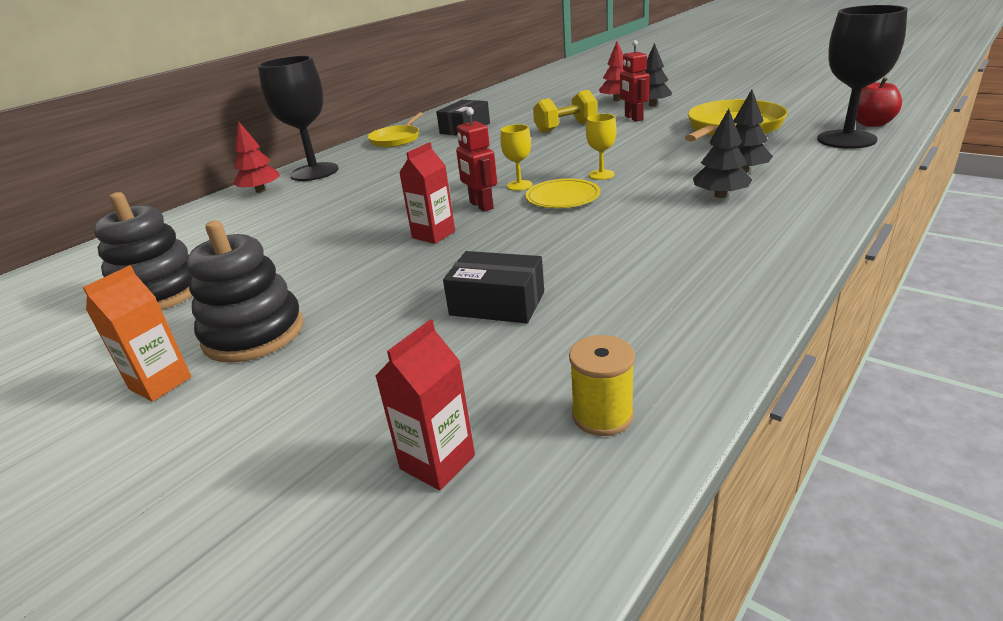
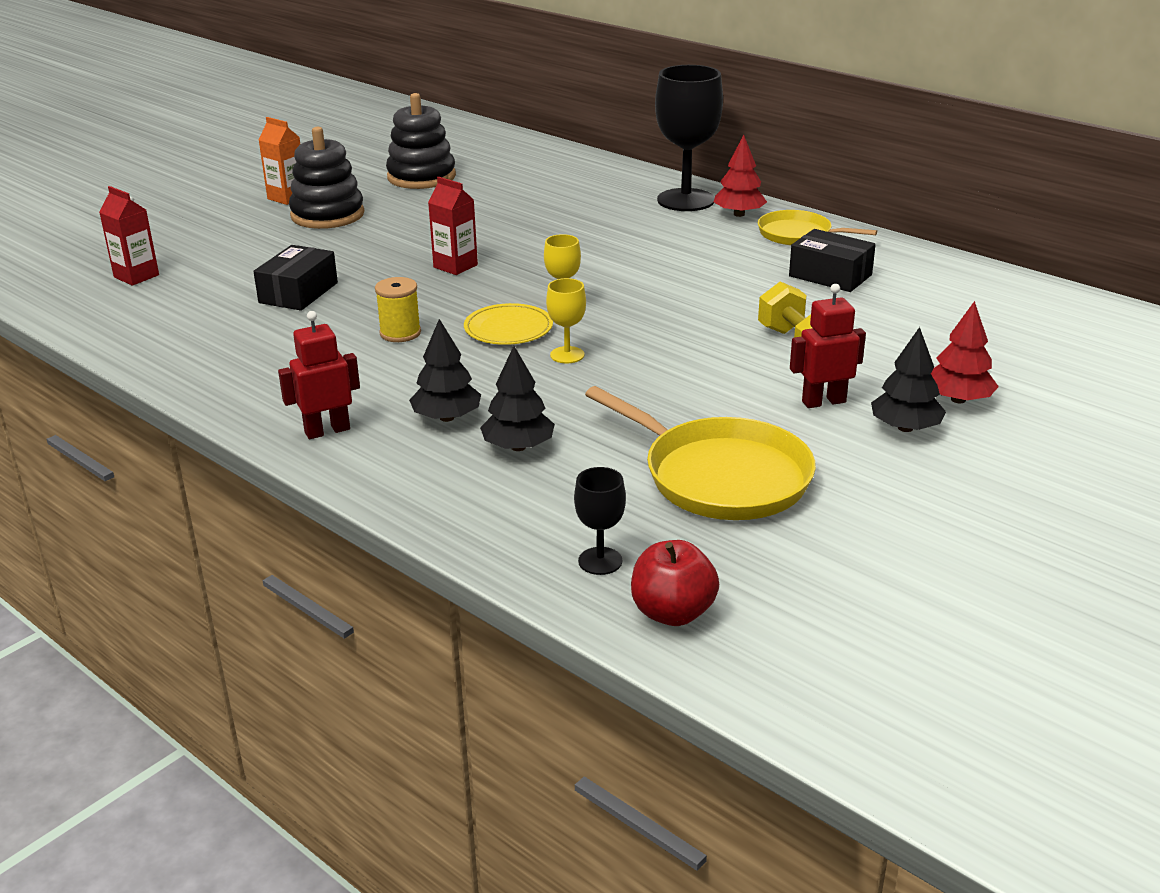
camera: 90 degrees right, 0 degrees up
red tree [233,121,280,193] -> red tree moved to [714,134,767,217]
red robot [456,108,497,212] -> red robot moved to [278,311,360,439]
yellow spool [569,335,635,436] -> yellow spool moved to [375,277,421,342]
black goblet [817,5,908,149] -> black goblet [574,467,626,575], size x0.47

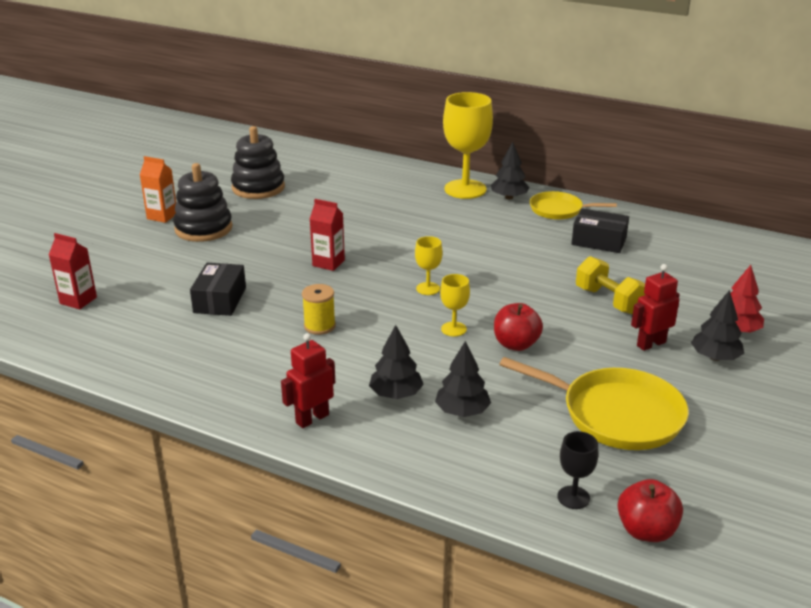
camera: 15 degrees left, 0 degrees up
yellow plate [464,303,553,345] -> none
black goblet [655,65,723,211] -> yellow goblet [443,92,493,199]
red tree [714,134,767,217] -> black tree [491,142,529,199]
none -> red apple [494,303,543,351]

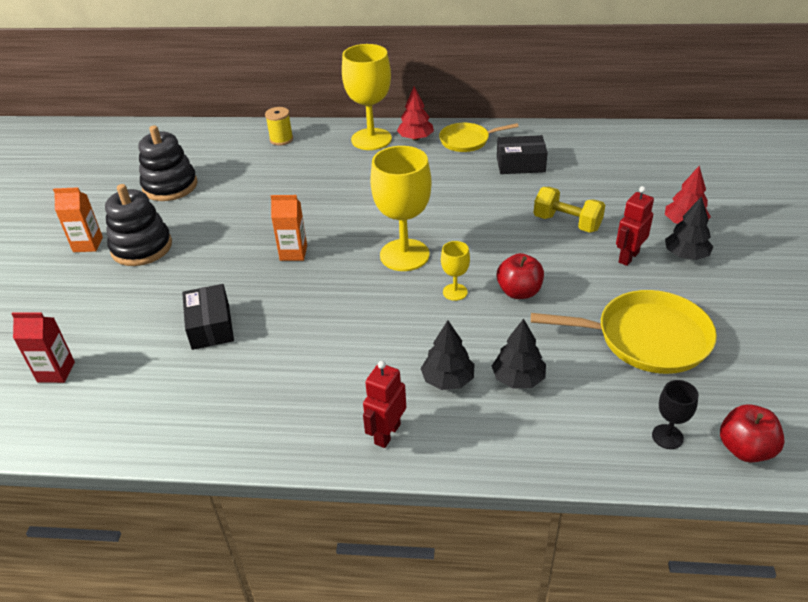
camera: 20 degrees left, 10 degrees up
yellow spool [302,284,336,335] -> yellow spool moved to [265,107,293,146]
red carton [310,199,345,271] -> orange carton [271,195,307,261]
yellow goblet [415,236,443,295] -> yellow goblet [370,146,432,271], size x2.12
black tree [491,142,529,199] -> red tree [397,86,434,141]

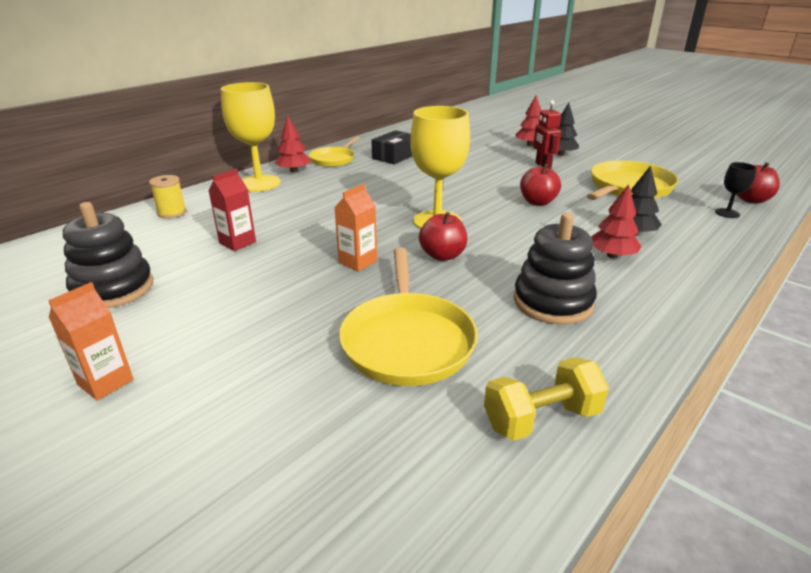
camera: 55 degrees left, 10 degrees down
red carton [11,312,75,383] -> red carton moved to [208,169,256,251]
black stacking toy [105,184,172,266] -> black stacking toy moved to [514,213,597,325]
black box [182,284,234,350] -> yellow pan [339,247,478,386]
red robot [363,361,406,448] -> none
black tree [420,320,474,390] -> red tree [591,184,642,258]
yellow goblet [441,241,470,301] -> none
yellow dumbbell [534,187,605,233] -> yellow dumbbell moved to [484,357,609,441]
none -> red apple [419,212,467,261]

